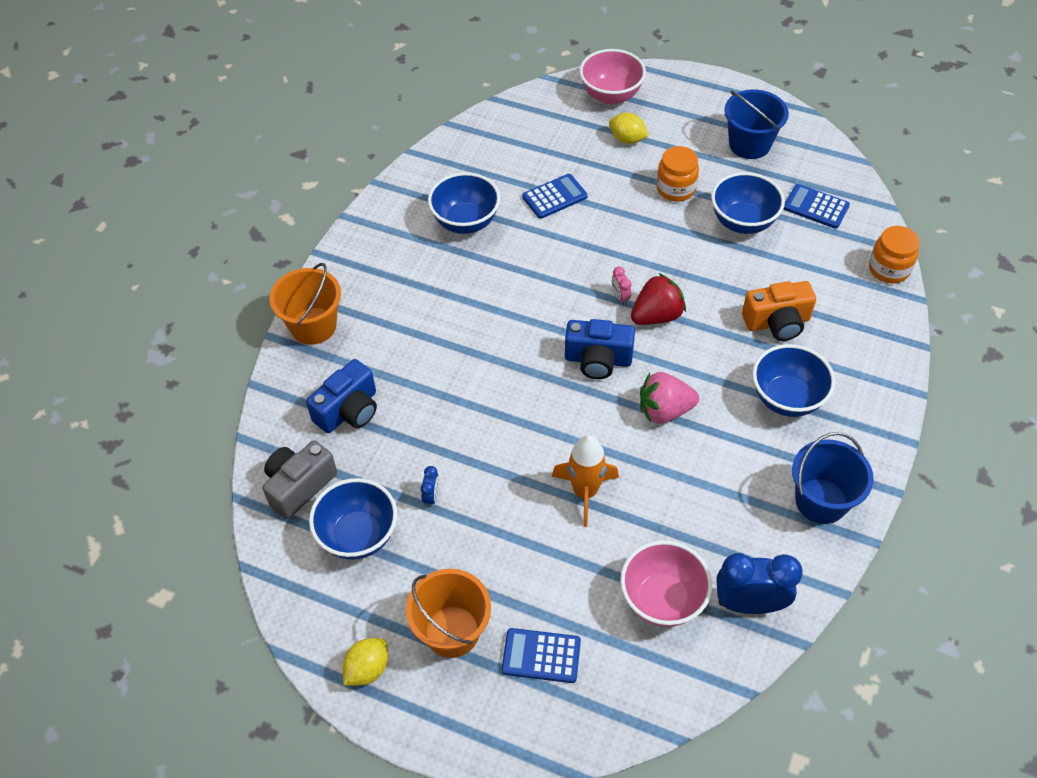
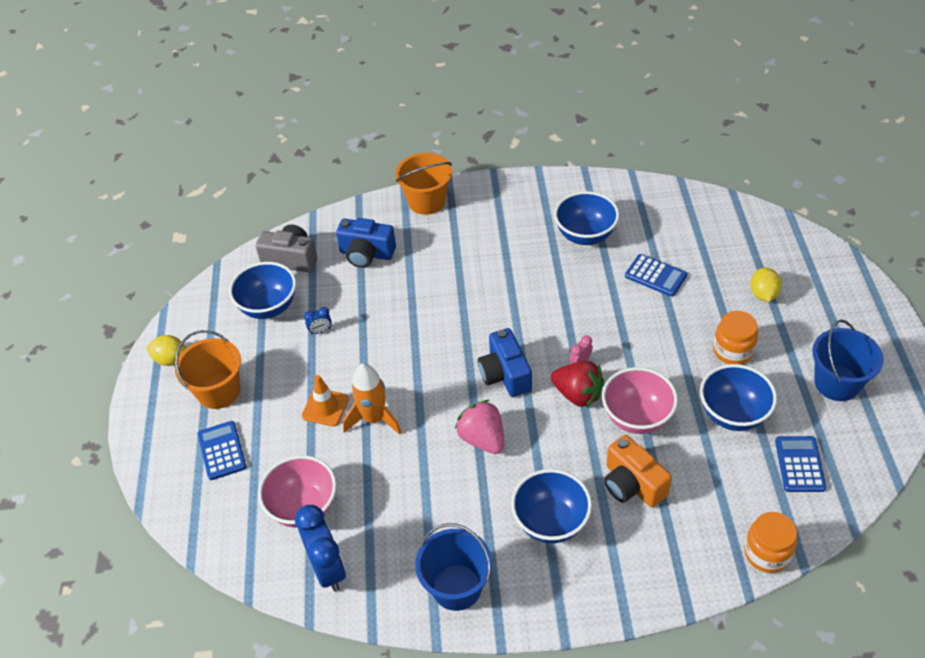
camera: 65 degrees right, 5 degrees down
pink bowl [579,49,646,104] -> pink bowl moved to [602,367,678,434]
none -> orange traffic cone [302,375,349,427]

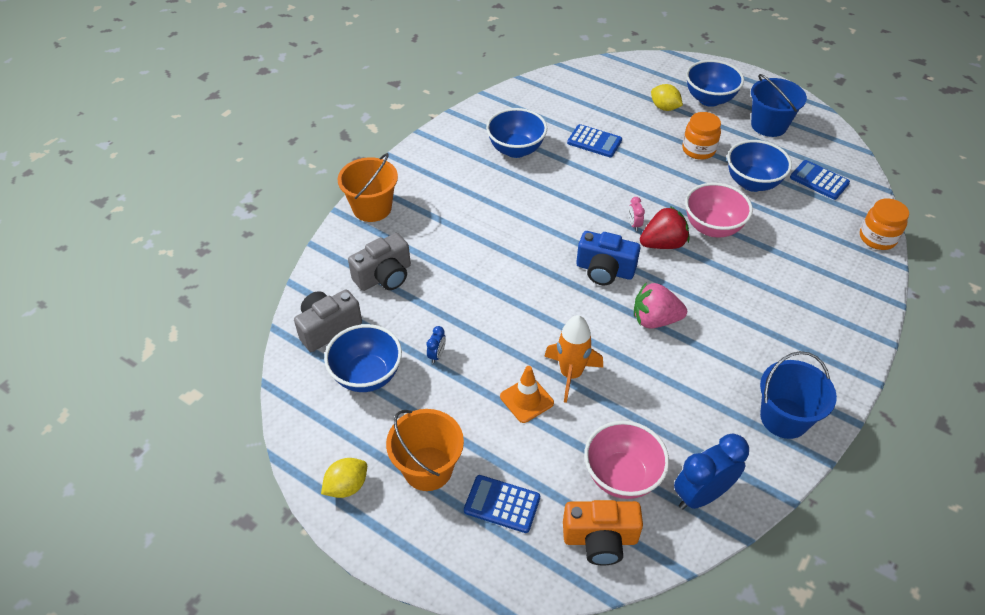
camera: 55 degrees left, 0 degrees up
blue clock [295,505,346,592] -> blue clock turned 45 degrees counterclockwise [674,434,749,509]
blue camera [336,218,396,268] -> grey camera [348,233,411,291]
blue bowl [511,469,592,543] -> blue bowl moved to [686,60,744,107]
orange camera [604,435,672,507] -> orange camera moved to [563,500,643,566]
blue calculator [625,254,687,297] -> blue calculator turned 45 degrees clockwise [567,124,622,157]

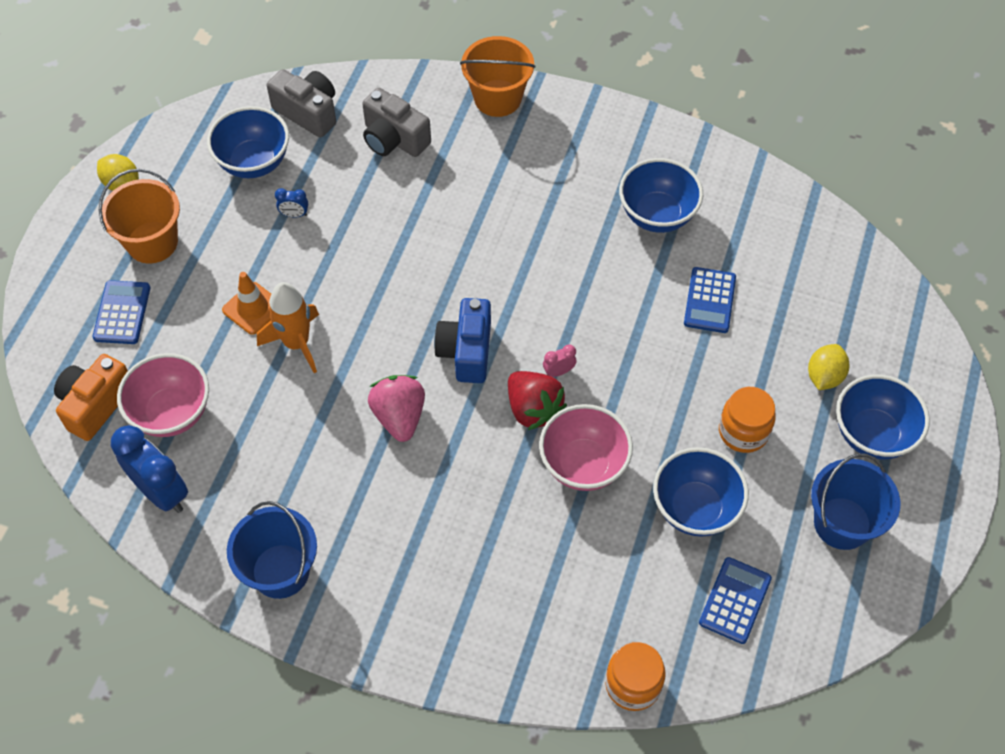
camera: 75 degrees right, 10 degrees up
orange camera [563,500,643,566] -> orange camera turned 45 degrees clockwise [54,354,128,441]

